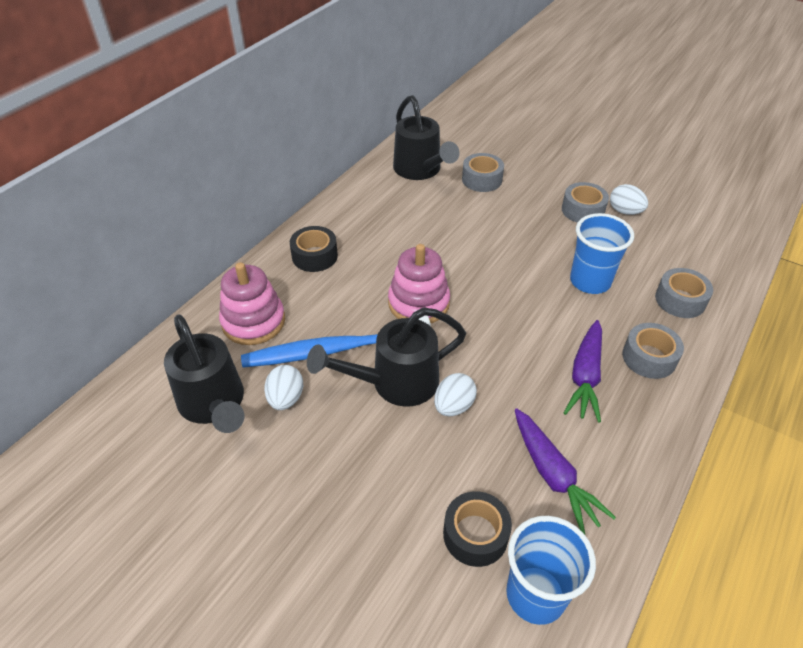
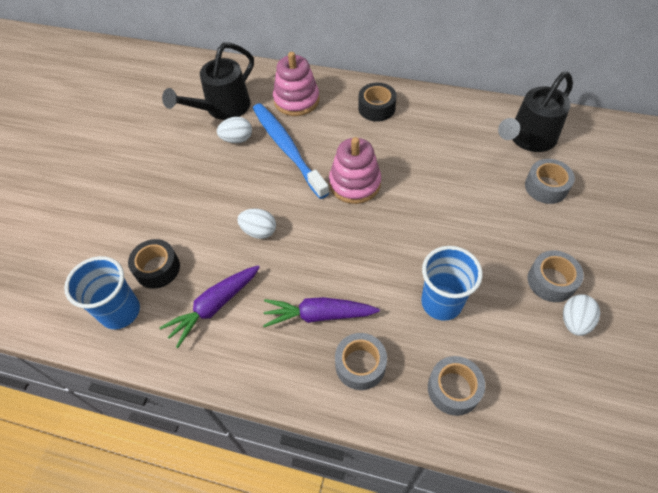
camera: 75 degrees right, 10 degrees up
black watering can [307,307,466,407] -> none

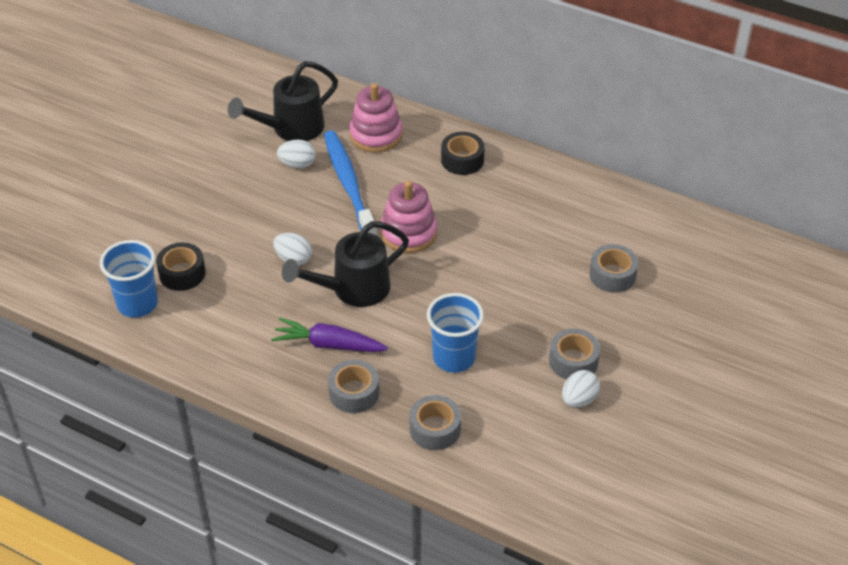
camera: 10 degrees right, 10 degrees down
purple carrot [159,265,260,348] -> none
black watering can [498,72,573,152] -> black watering can moved to [282,221,409,307]

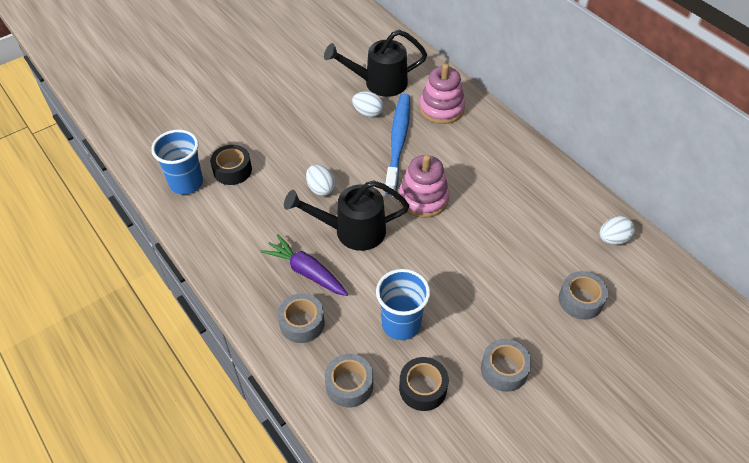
camera: 25 degrees right, 5 degrees up
black tape [441,132,485,175] -> black tape moved to [399,357,449,411]
white egg [562,370,600,408] -> white egg moved to [599,216,635,245]

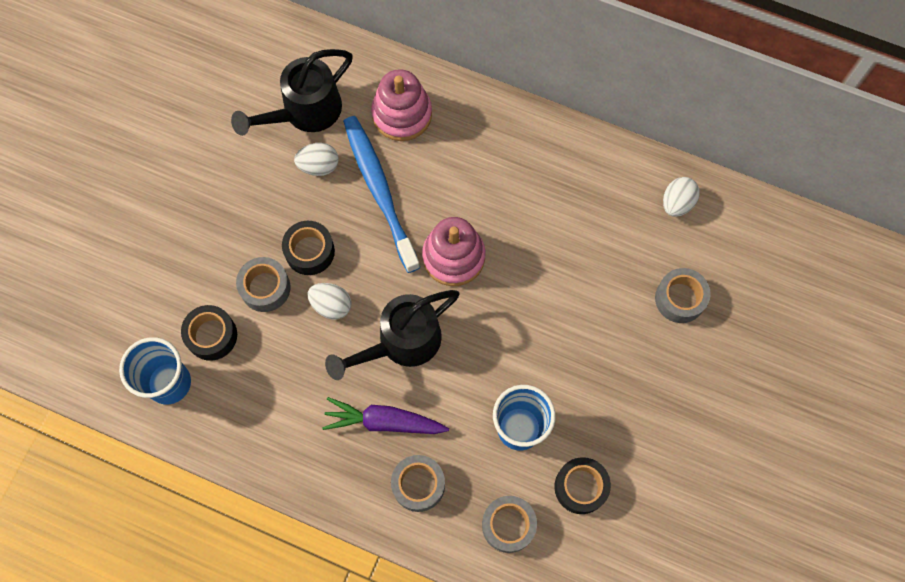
camera: 30 degrees left, 20 degrees up
grey tape [481,339,532,392] -> grey tape moved to [236,257,291,312]
none -> black tape [282,221,335,275]

